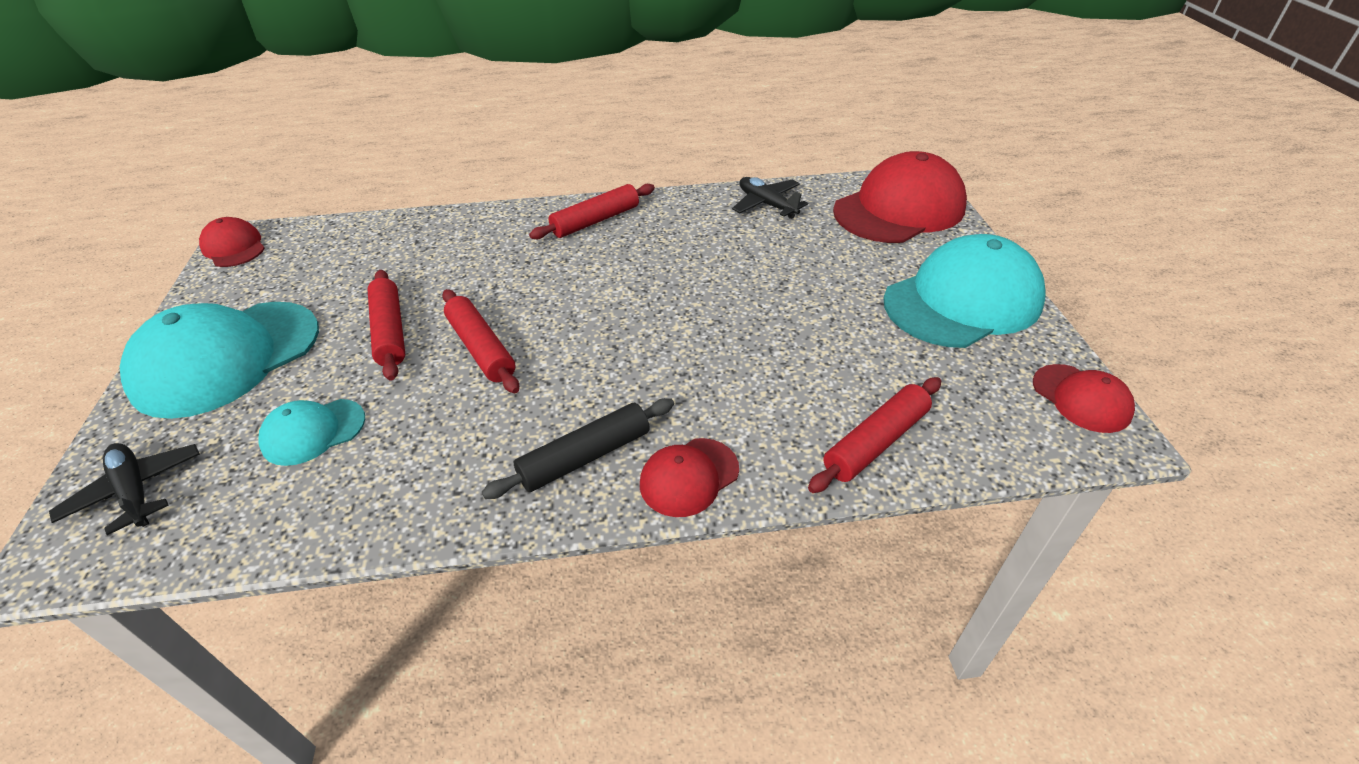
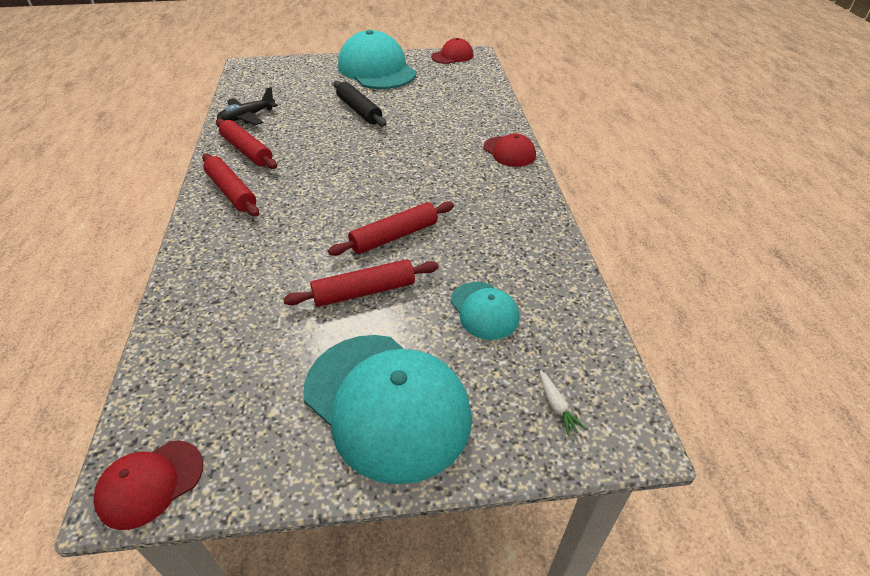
camera: 90 degrees left, 0 degrees up
black plane [49,443,200,535] -> white carrot [540,370,586,436]
black rolling pin [482,398,674,499] -> black rolling pin moved to [334,81,386,127]
red rolling pin [808,377,941,493] -> red rolling pin moved to [216,119,277,169]
red cap [833,151,967,243] -> none

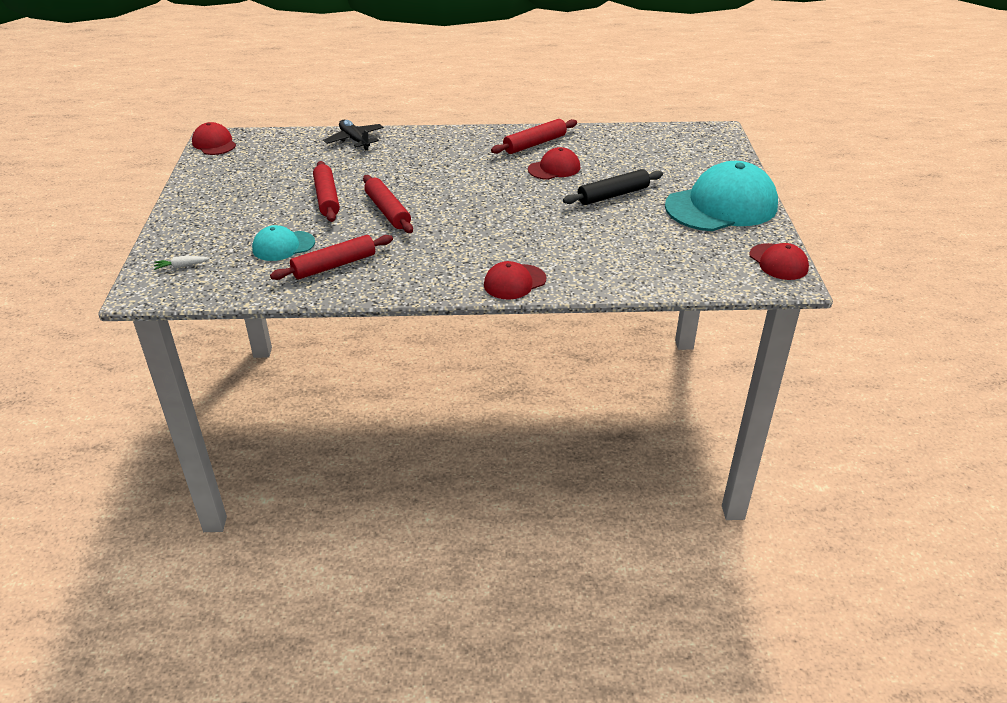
camera: 95 degrees right, 5 degrees down
red rolling pin [202,153,259,217] -> red rolling pin moved to [270,235,393,280]
black plane [217,87,278,125] -> black plane moved to [323,120,384,150]
turquoise cap [304,335,472,484] -> none
none -> red cap [528,147,580,180]

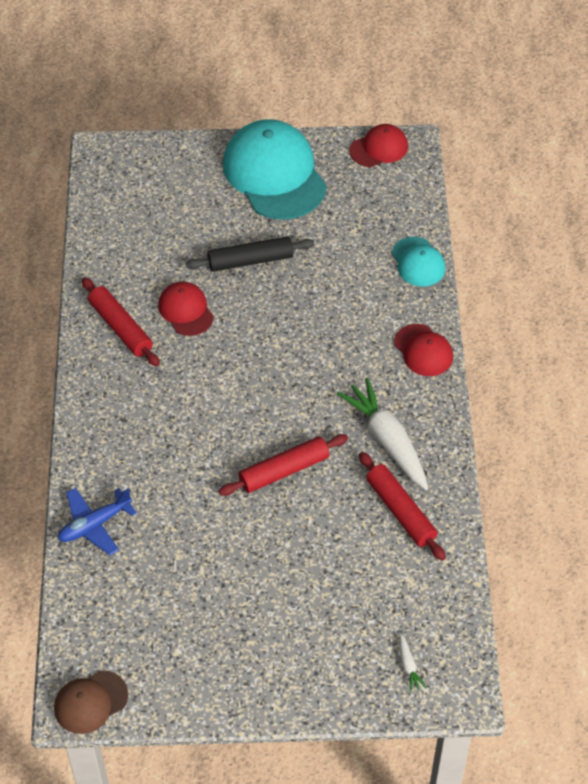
camera: 90 degrees left, 15 degrees up
red cap [192,122,236,155] -> brown cap [54,670,128,734]
turquoise cap [252,225,315,261] -> turquoise cap moved to [392,237,446,286]
red rolling pin [313,161,340,222] -> none
black plane [323,120,384,150] -> blue plane [58,488,137,555]
black rolling pin [563,169,663,205] -> black rolling pin turned 75 degrees counterclockwise [186,236,315,272]
none -> white carrot [337,377,428,490]

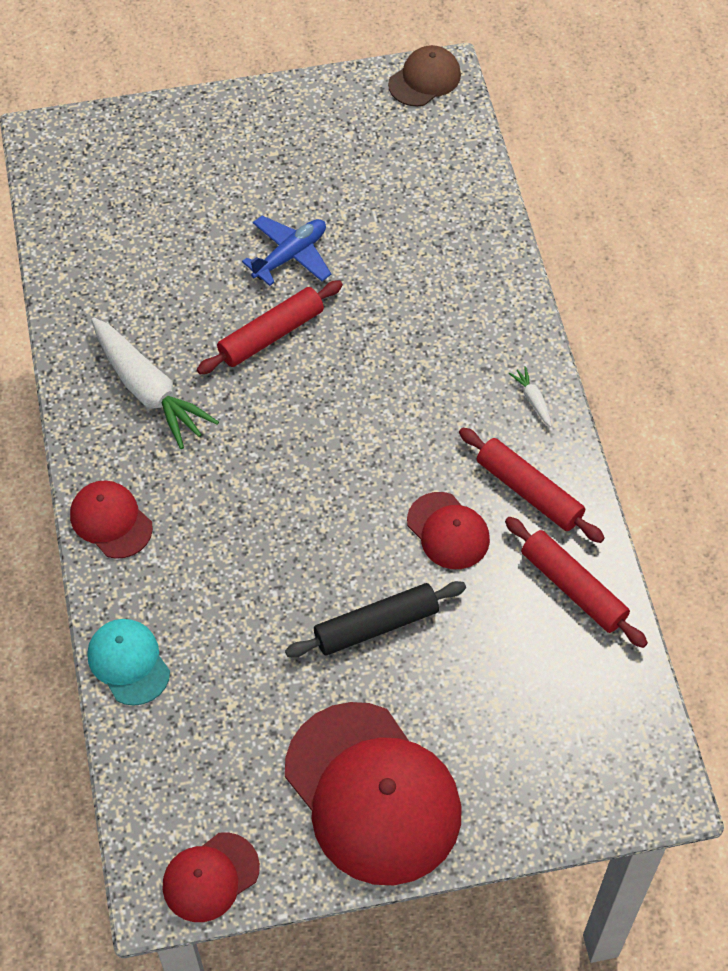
camera: 170 degrees right, 5 degrees up
blue plane [58,488,137,555] -> blue plane moved to [242,216,331,286]
turquoise cap [223,119,327,219] -> red cap [285,702,462,885]
red rolling pin [359,452,446,561] -> red rolling pin moved to [505,517,648,648]
white carrot [399,633,426,692] -> white carrot moved to [509,366,551,427]

